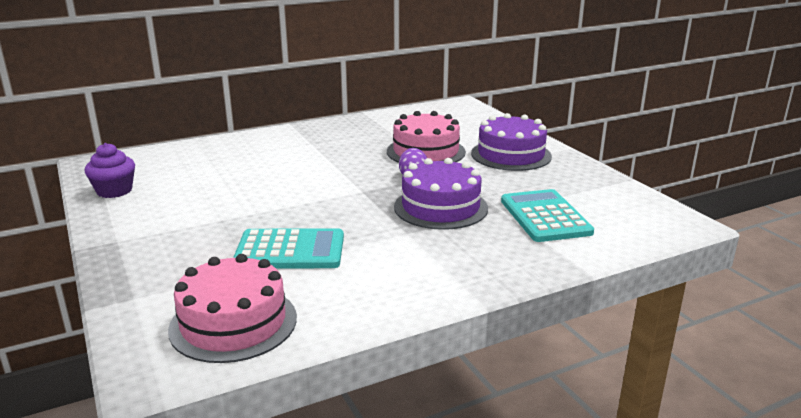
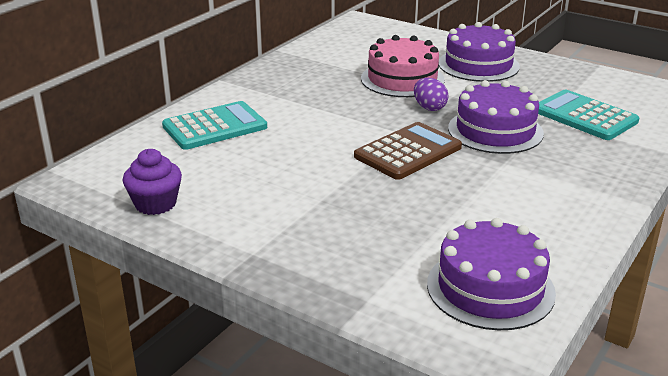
camera: 30 degrees left, 5 degrees up
pink cake [168,254,297,363] -> purple cake [427,218,556,330]
turquoise calculator [233,228,344,268] -> turquoise calculator moved to [162,101,267,150]
none -> brown calculator [354,122,462,180]

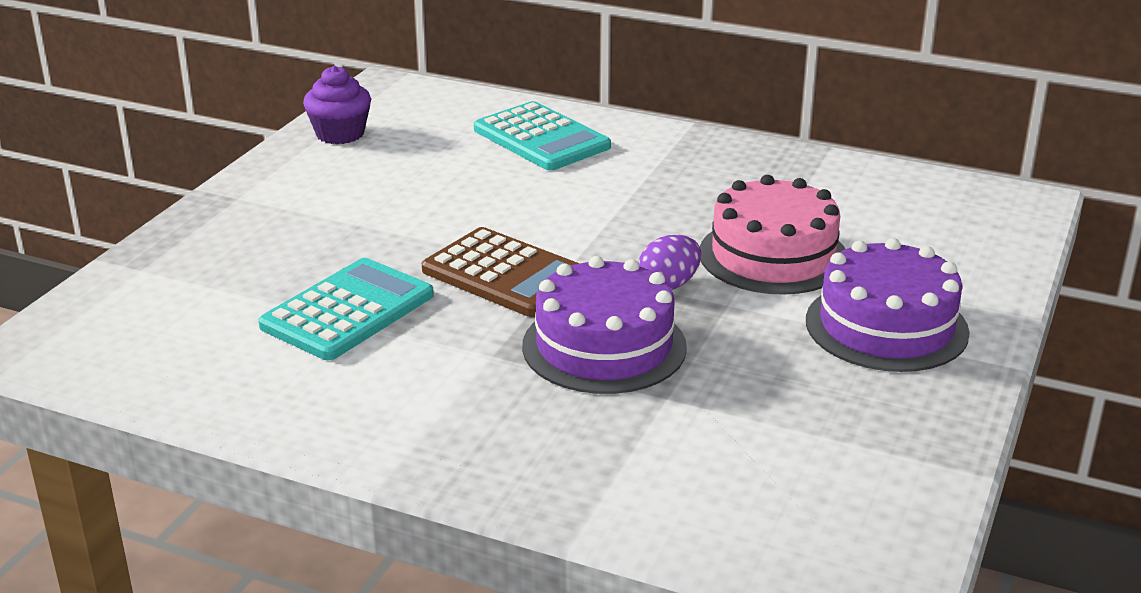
camera: 80 degrees right, 0 degrees up
purple cake [427,218,556,330] -> none
turquoise calculator [538,90,639,140] -> turquoise calculator moved to [258,258,434,360]

